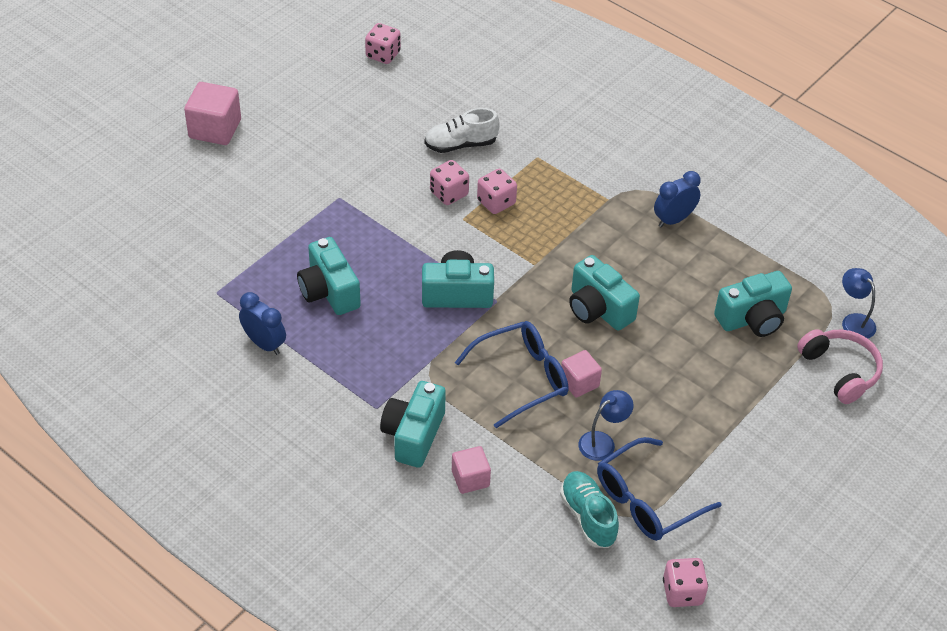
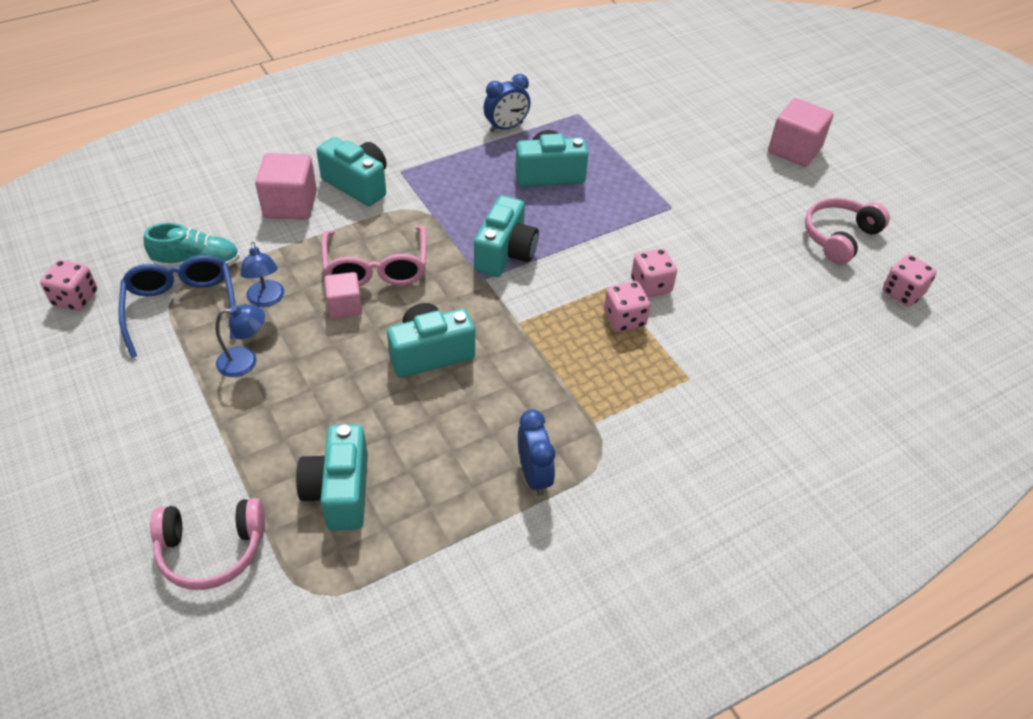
camera: 110 degrees right, 0 degrees up
white shoe [424,108,499,153] -> none
pink cube [452,446,491,494] -> pink cube [255,153,317,220], size x1.62
blue glasses [455,321,569,428] -> pink glasses [321,226,427,286]
blue lamp [842,268,876,338] -> blue lamp moved to [215,304,265,377]
none -> pink headphones [805,197,890,264]

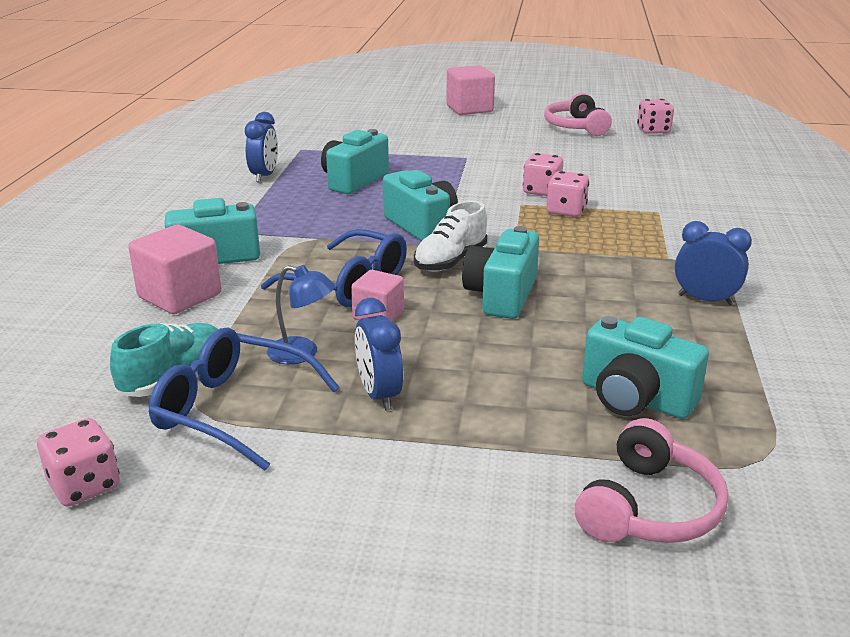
camera: 50 degrees left, 20 degrees down
blue lamp [215,304,265,377] -> blue clock [355,298,403,411]
pink glasses [321,226,427,286] -> blue glasses [261,229,407,307]
none -> white shoe [414,201,488,272]

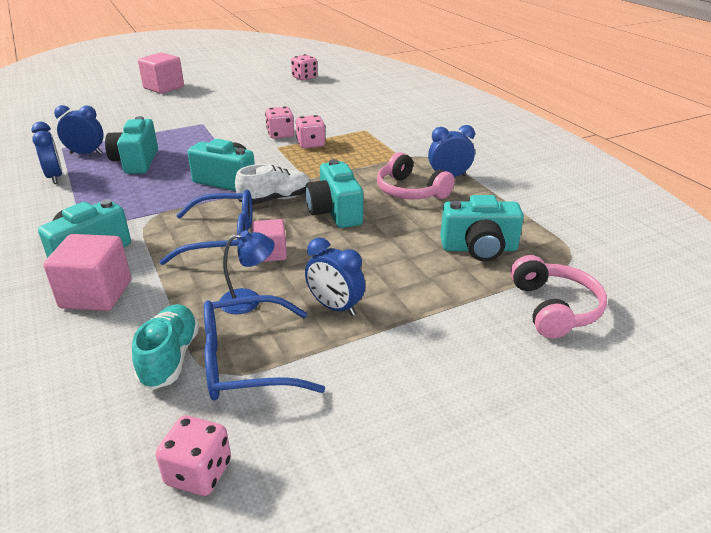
camera: 35 degrees left, 5 degrees up
white shoe [414,201,488,272] -> white shoe turned 120 degrees counterclockwise [235,164,310,205]
pink headphones [544,93,612,136] -> pink headphones moved to [377,152,455,199]
none -> blue clock [54,105,104,154]

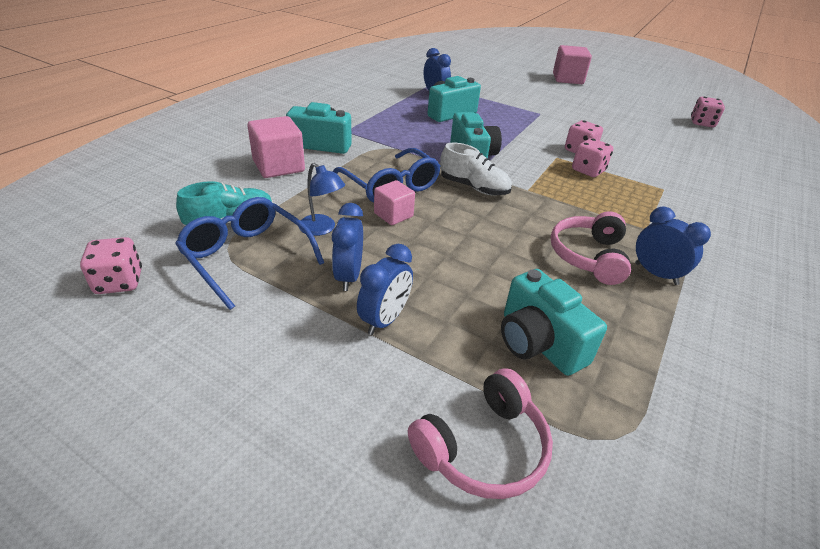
camera: 55 degrees right, 5 degrees up
blue clock [31,122,62,184] -> blue clock moved to [357,244,413,335]
turquoise camera [305,159,363,228] -> none

